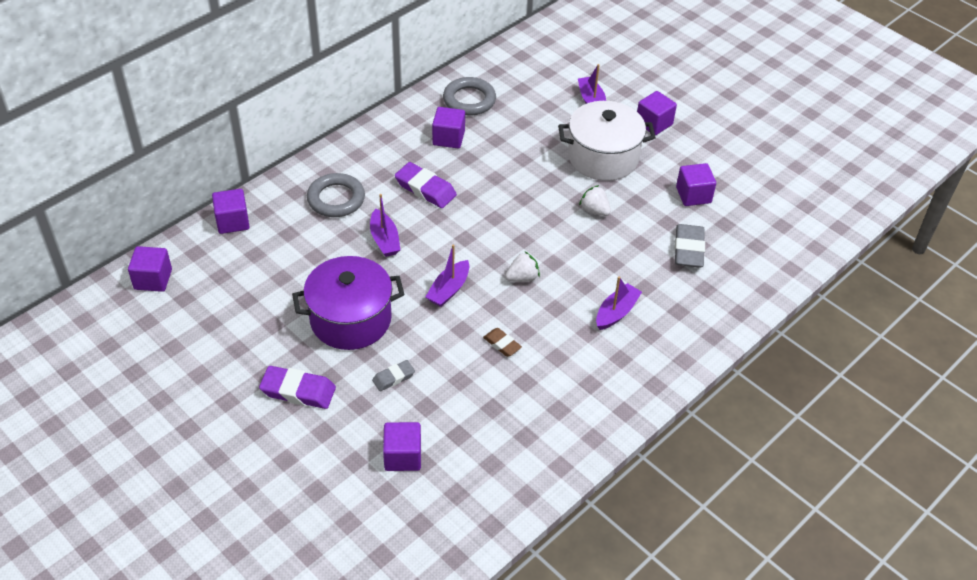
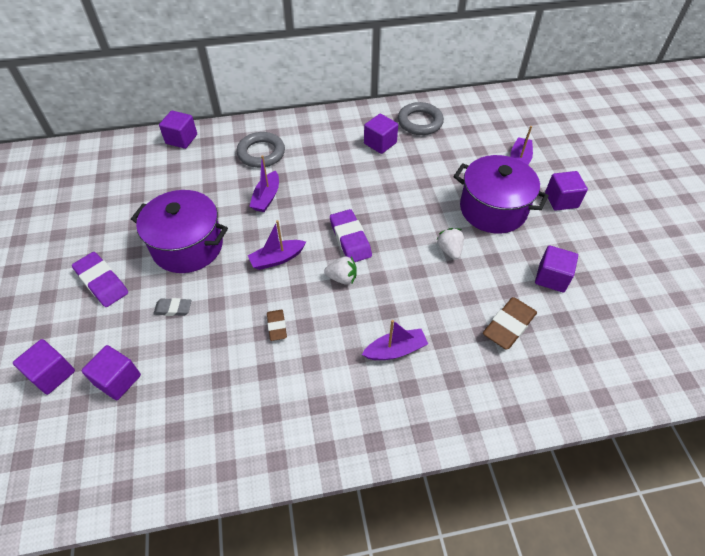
camera: 35 degrees right, 5 degrees up
purple cube [128,246,172,292] -> purple cube moved to [13,339,75,395]
purple eraser [395,162,457,208] -> purple eraser moved to [330,209,372,262]
white pot [558,101,656,181] -> purple pot [454,155,549,234]
grey eraser [675,224,705,268] -> brown eraser [483,297,537,349]

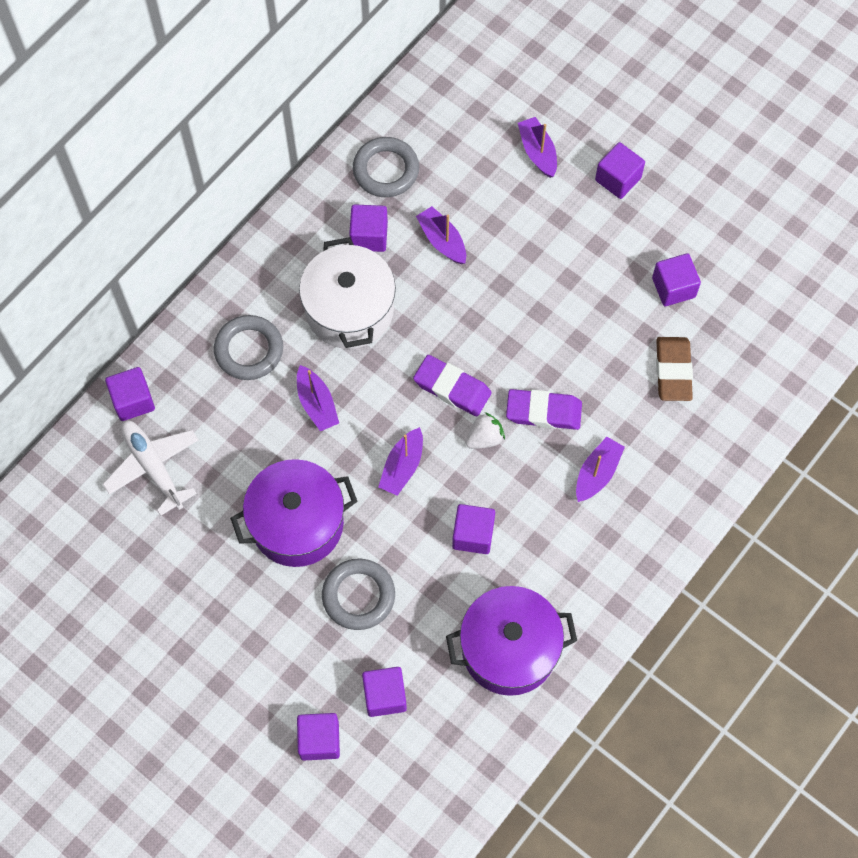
camera: 40 degrees left, 15 degrees up
purple eraser [72,252,128,307] -> purple eraser moved to [506,389,582,430]
grey eraser [153,298,192,316] -> grey ring [322,558,395,630]
brown eraser [267,310,287,341] -> purple cube [452,504,495,554]
white strawberry [436,228,464,259] -> none
purple pot [454,155,549,234] -> purple pot moved to [446,586,577,696]
none -> white plane [103,421,198,516]
none -> white pot [299,237,396,349]
none -> purple boat [416,206,466,264]

